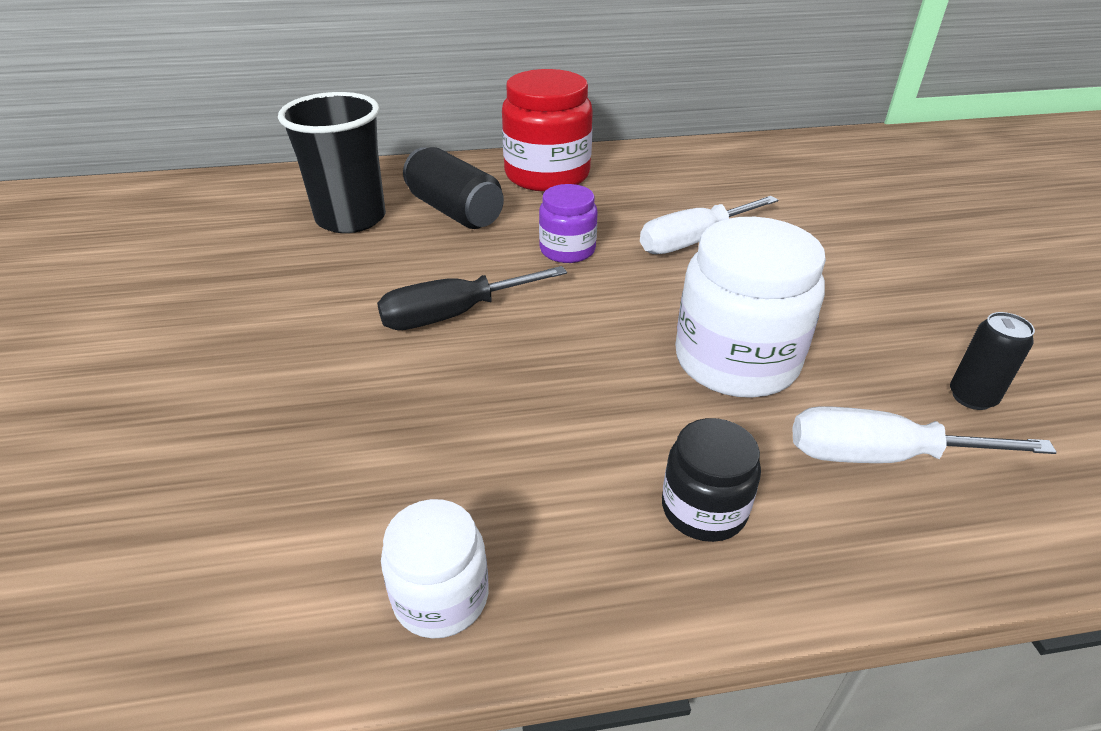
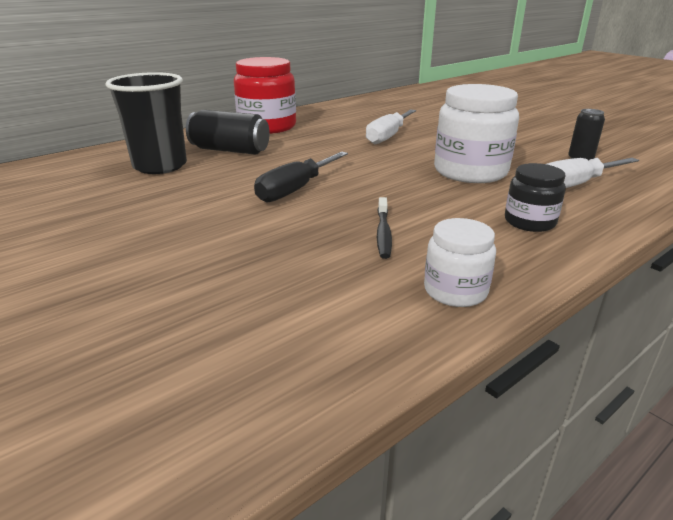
camera: 30 degrees left, 10 degrees down
purple jar [539,184,597,263] -> none
none -> black toothbrush [377,197,392,259]

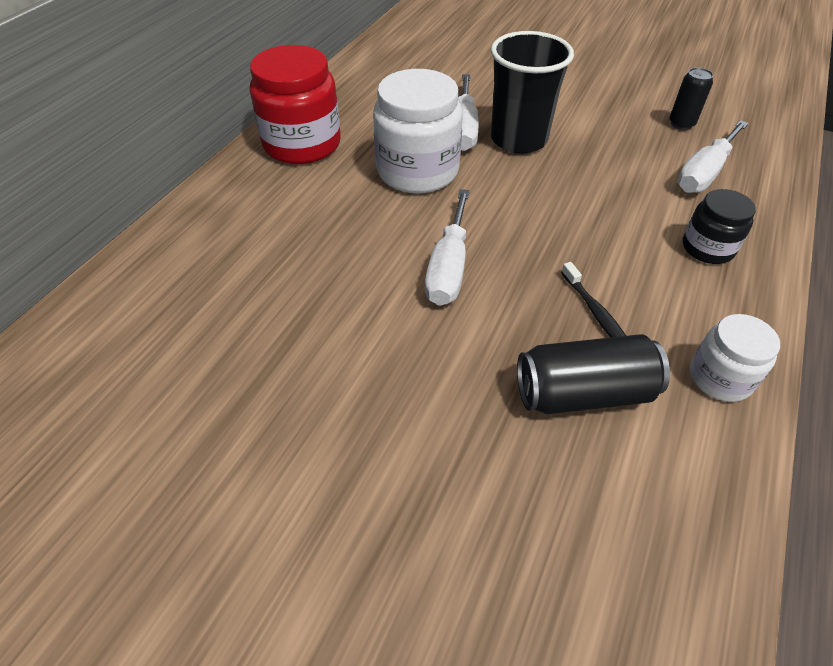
camera: 25 degrees left, 20 degrees up
black cup [106,72,187,174] -> black cup moved to [491,31,574,154]
black can [186,110,270,155] -> black can moved to [517,334,670,414]
black screwdriver [254,151,348,202] -> white screwdriver [425,189,470,306]
white jar [434,84,519,183] -> white jar moved to [373,69,463,193]

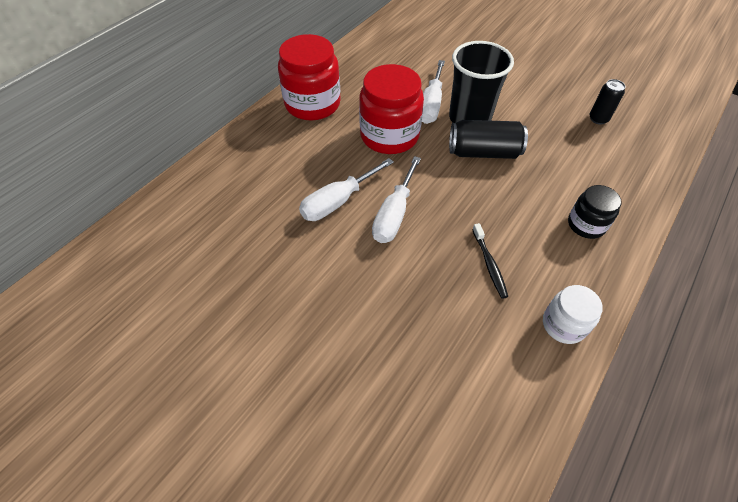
camera: 10 degrees right, 5 degrees up
white jar [373,69,463,193] -> red jar [359,64,424,154]
black can [517,334,670,414] -> black can moved to [449,120,528,159]
white screwdriver [677,120,749,193] -> white screwdriver moved to [299,158,394,221]

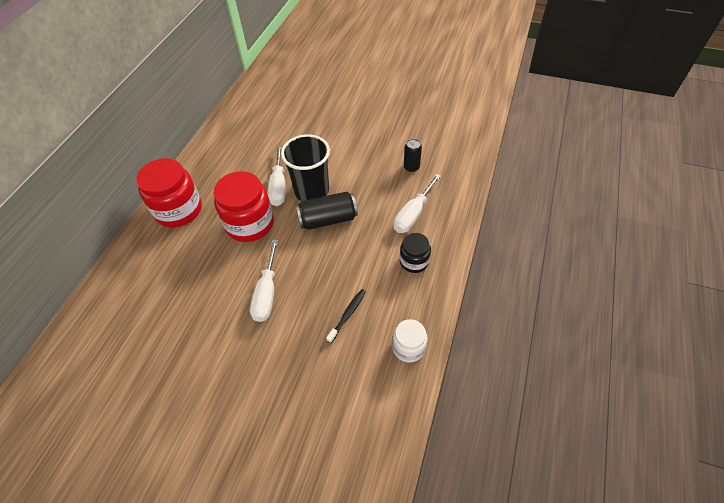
camera: 15 degrees left, 0 degrees up
white screwdriver [299,158,394,221] -> white screwdriver moved to [394,174,441,233]
black toothbrush [472,223,508,299] -> black toothbrush turned 120 degrees counterclockwise [326,289,366,343]

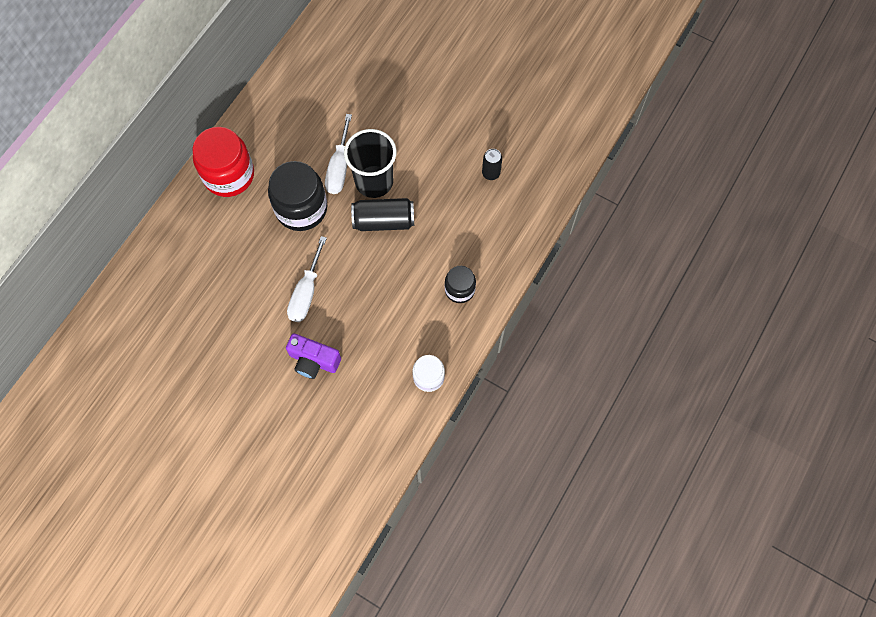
camera: 10 degrees right, 15 degrees up
red jar [214,171,274,242] -> black jar [268,161,327,231]
black toothbrush [326,289,366,343] -> none
white screwdriver [394,174,441,233] -> none
none -> purple camera [286,333,341,379]

